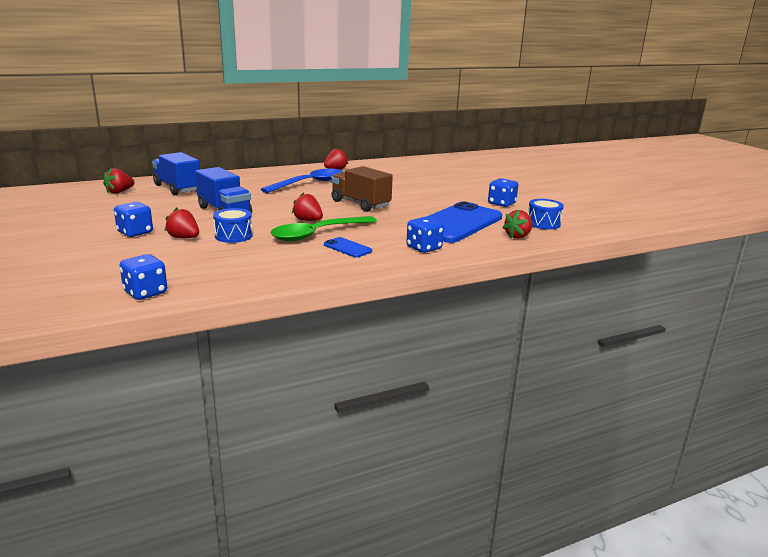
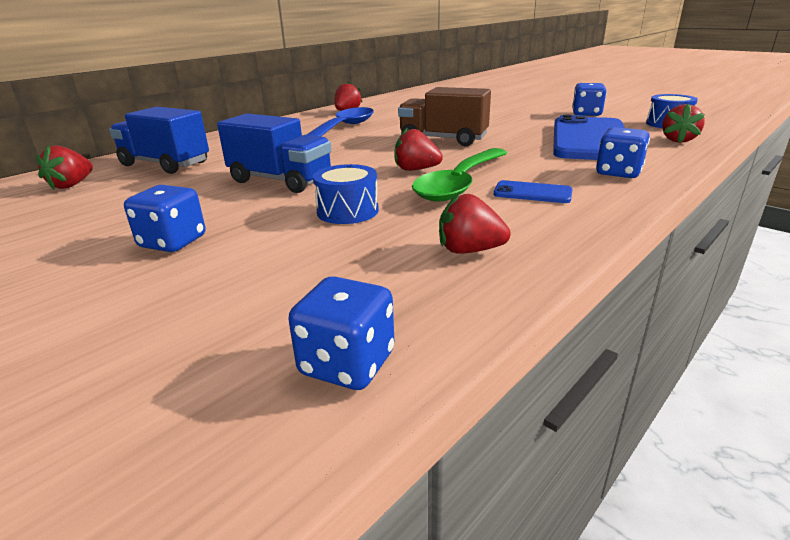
camera: 20 degrees left, 5 degrees up
red strawberry [165,208,199,238] -> red strawberry moved to [439,193,511,254]

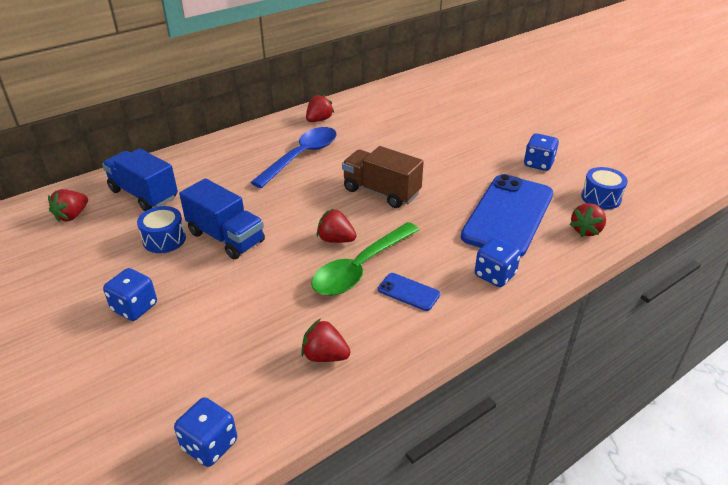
camera: 10 degrees right, 10 degrees up
blue drum [313,164,379,224] -> blue drum moved to [137,206,186,253]

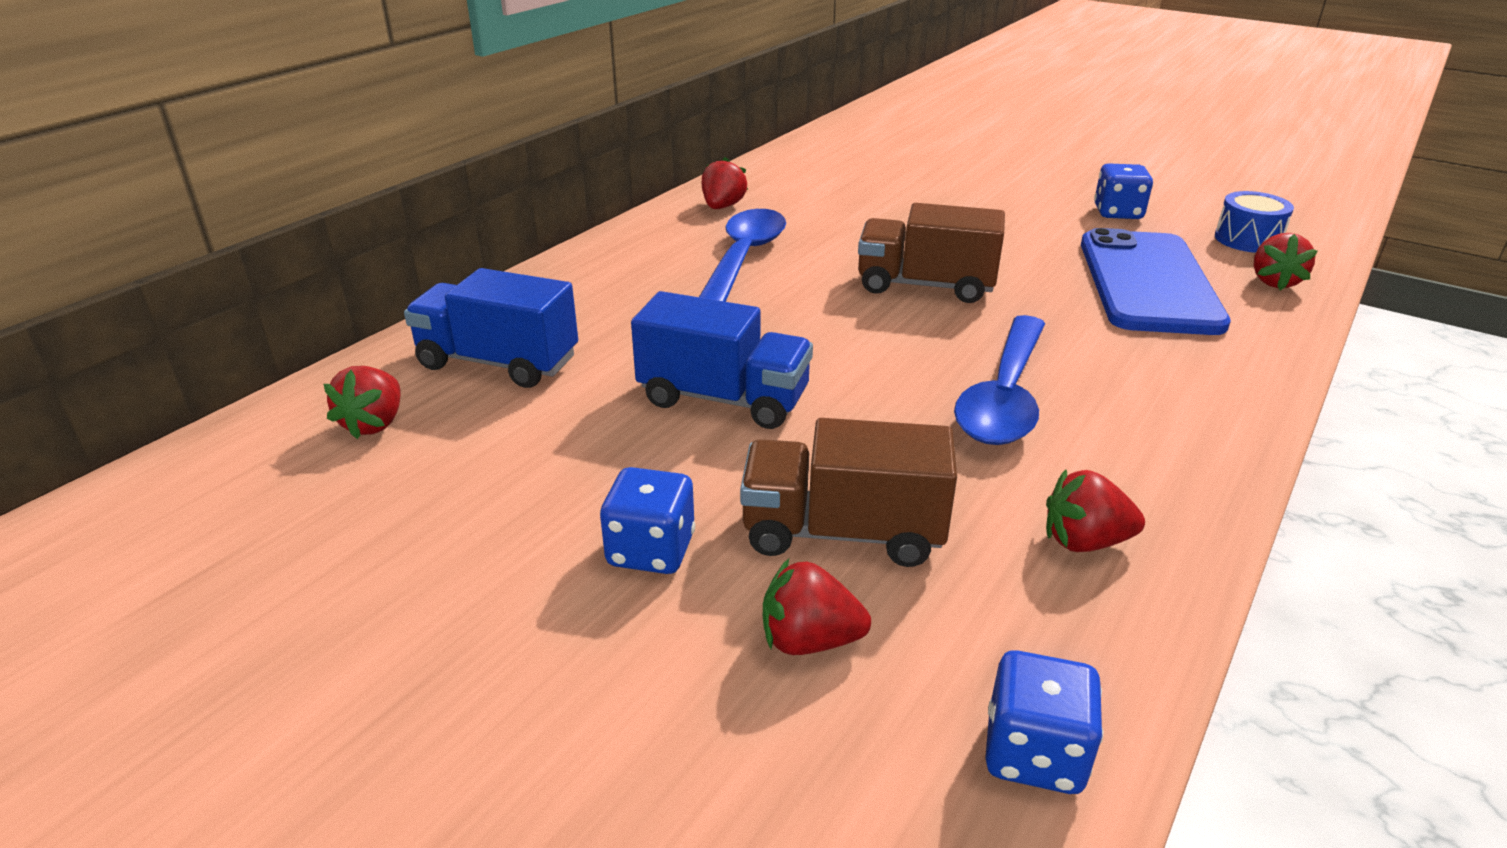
camera: 20 degrees left, 5 degrees down
blue drum [137,206,186,253] -> none
green spoon [311,222,419,296] -> blue spoon [954,315,1045,445]
red strawberry [317,209,356,243] -> red strawberry moved to [763,559,871,655]
blue phone [378,273,440,311] -> none
blue dice [475,237,521,287] -> none
none -> brown truck [740,418,957,567]

